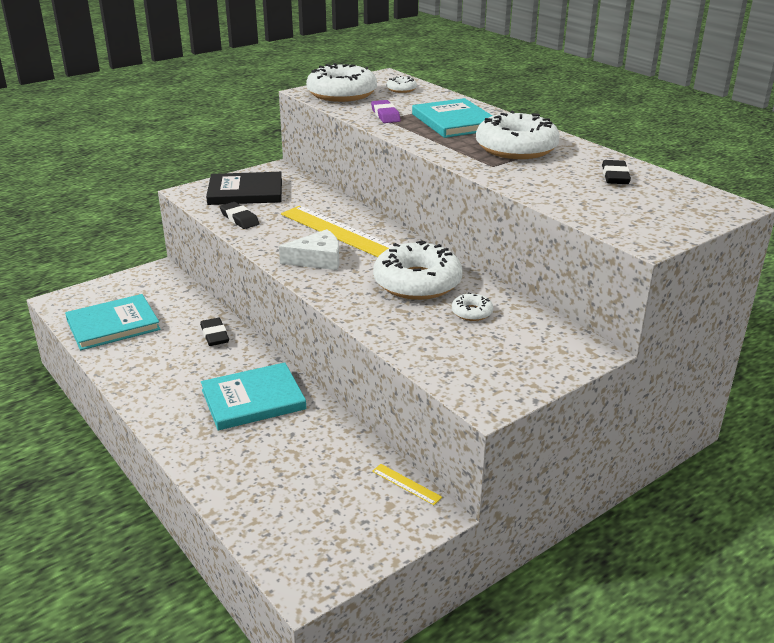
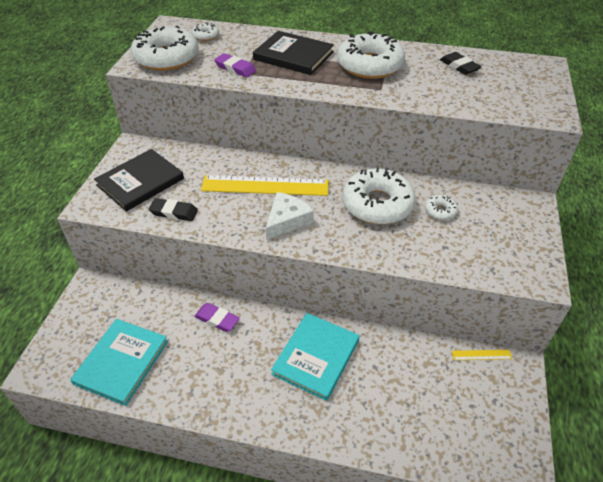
camera: 40 degrees left, 15 degrees up
black eraser [200,318,229,346] -> purple eraser [194,303,240,332]
turquoise book [412,98,492,138] -> black book [253,31,334,75]

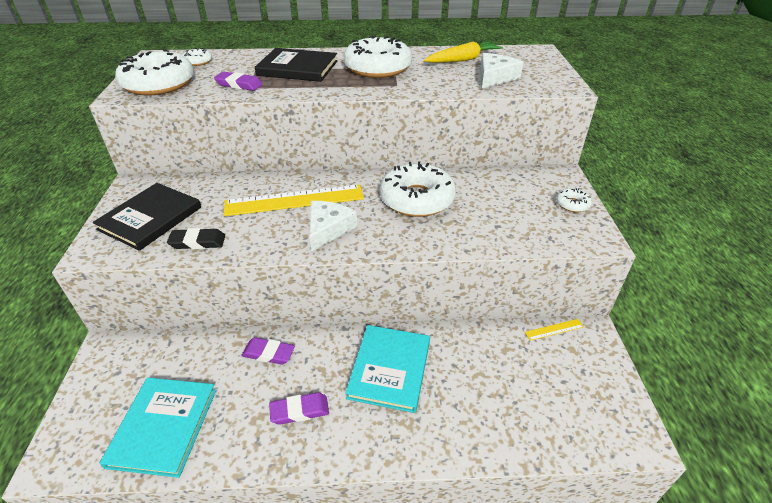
camera: 15 degrees left, 5 degrees down
white donut [425,195,458,220] -> white donut moved to [556,188,592,212]
black eraser [440,52,482,75] -> yellow carrot [424,41,503,63]
none -> purple eraser [269,392,329,425]
none -> white cheese [480,53,523,89]

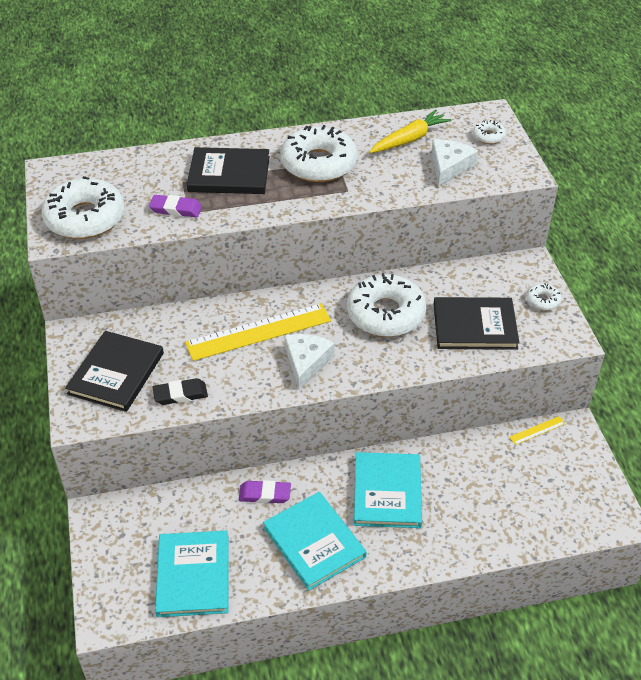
camera: 10 degrees left, 5 degrees up
white donut [183,48,212,66] -> white donut moved to [473,120,506,144]
purple eraser [269,392,329,425] -> turquoise book [263,492,366,591]
none -> black book [434,297,520,350]

